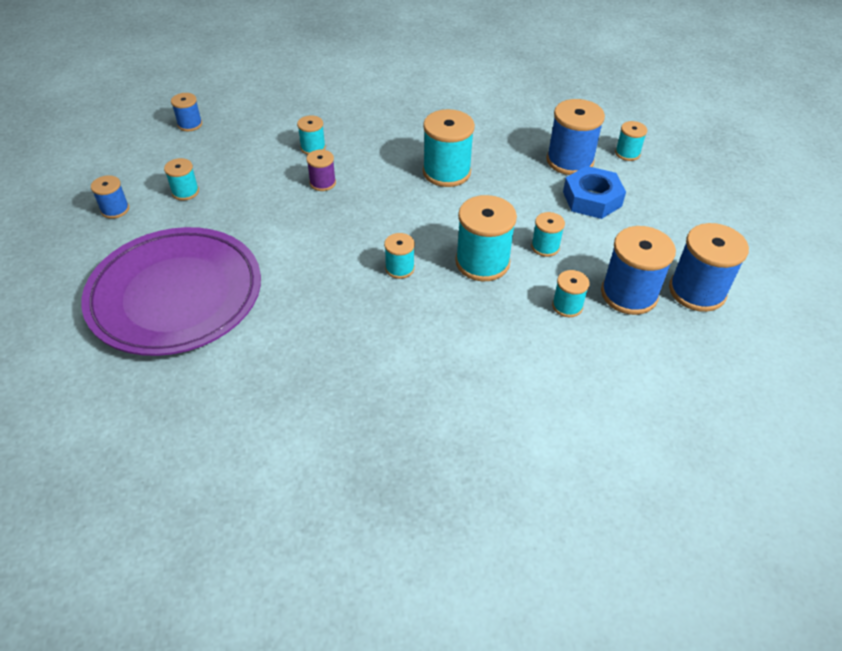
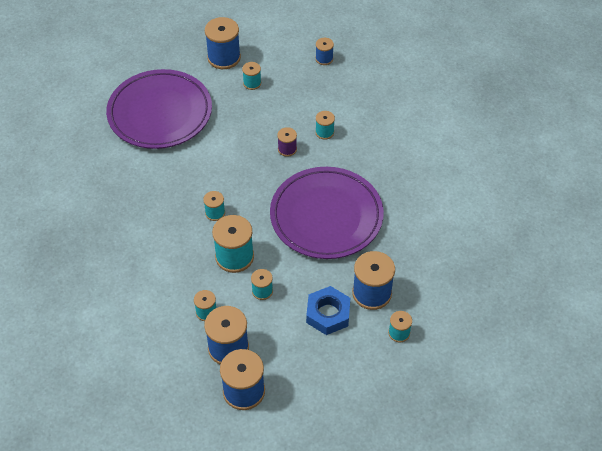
camera: 75 degrees right, 5 degrees up
blue spool [91,175,129,219] -> blue spool [205,17,241,69], size x1.87
turquoise spool [423,109,475,187] -> purple plate [270,167,384,259]

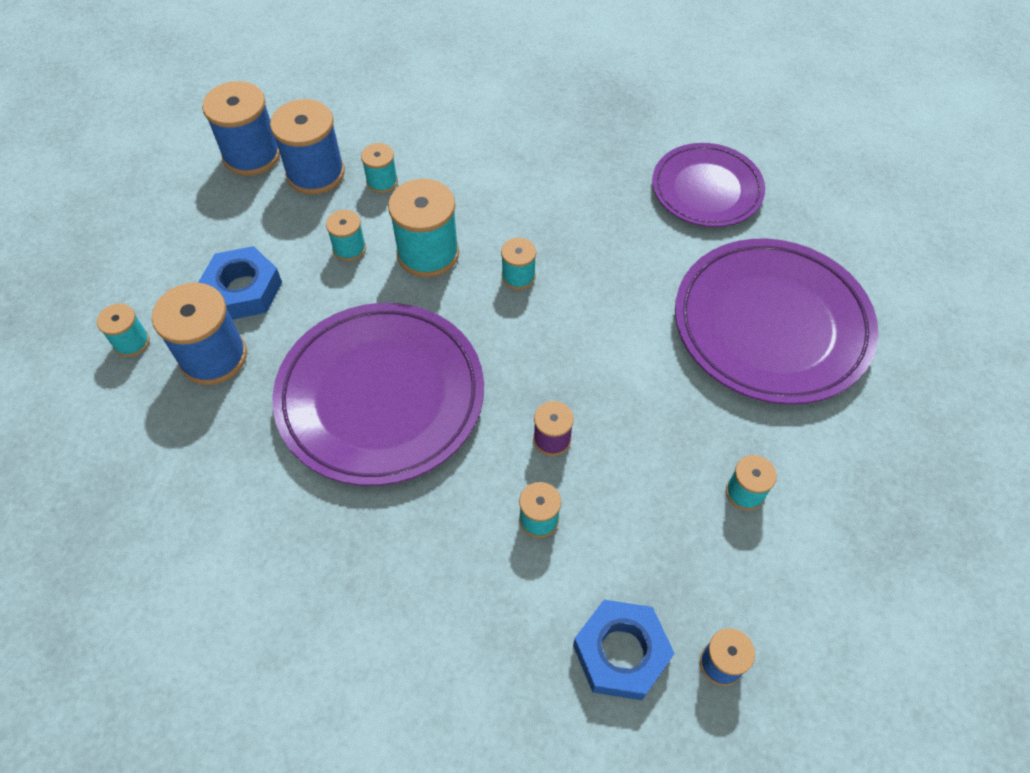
camera: 130 degrees right, 5 degrees up
blue spool [205,17,241,69] -> none
none -> blue nut [573,600,675,700]
none -> purple plate [652,143,765,227]

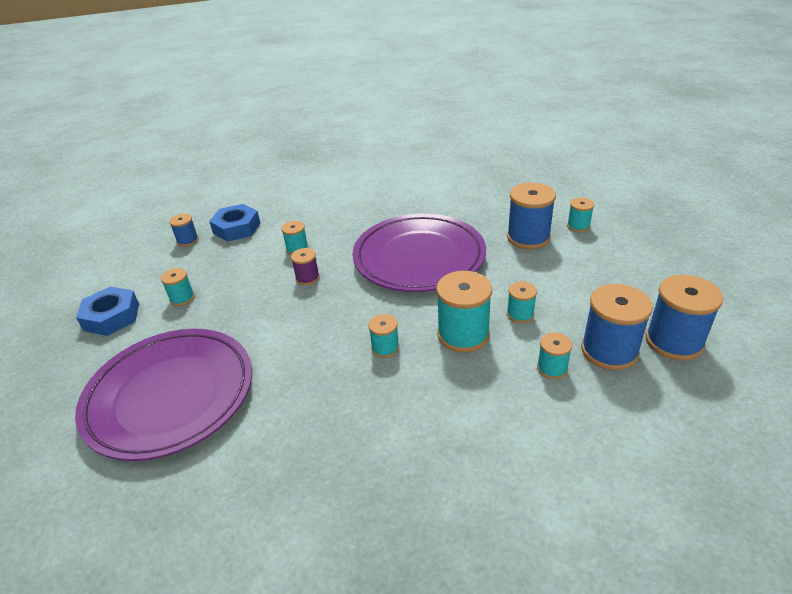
camera: 155 degrees right, 20 degrees down
blue nut [198,246,282,320] -> blue nut moved to [76,287,139,336]
purple plate [652,143,765,227] -> none

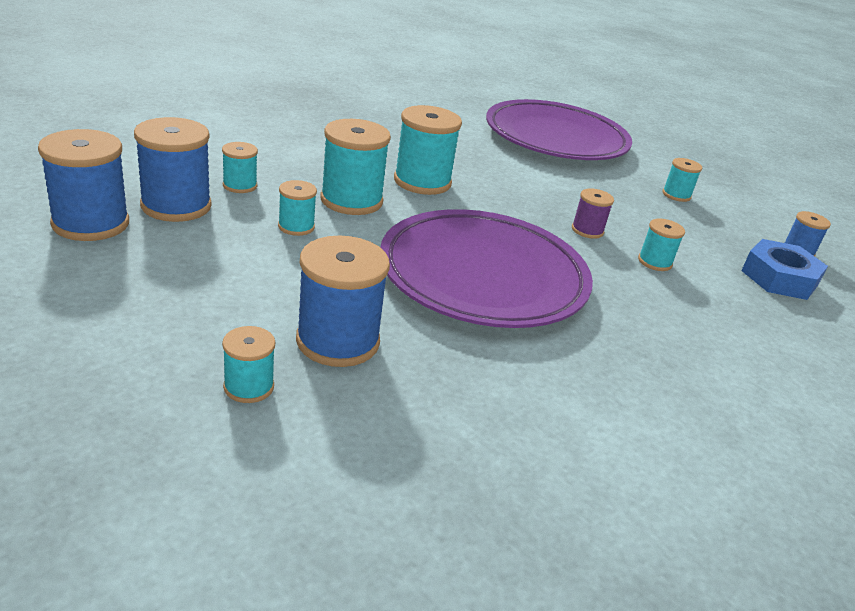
camera: 140 degrees right, 5 degrees down
blue nut [76,287,139,336] -> none
turquoise spool [368,314,400,358] -> turquoise spool [394,105,462,195], size x1.87

